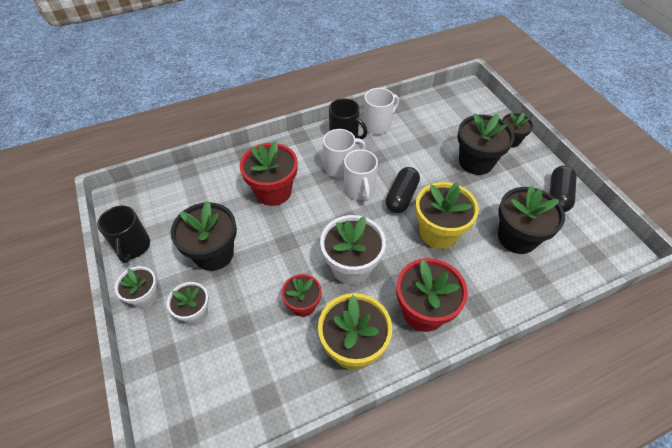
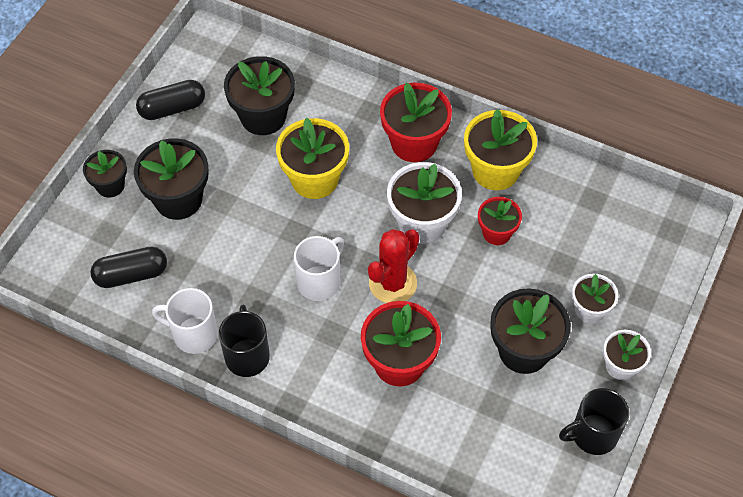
camera: 130 degrees left, 5 degrees up
black mug [97,206,150,263] -> black mug turned 150 degrees counterclockwise [559,388,629,455]
white mug [323,129,366,178] -> none
black capsule [386,167,420,213] -> black capsule moved to [90,246,167,288]
none -> red cactus [368,229,419,303]

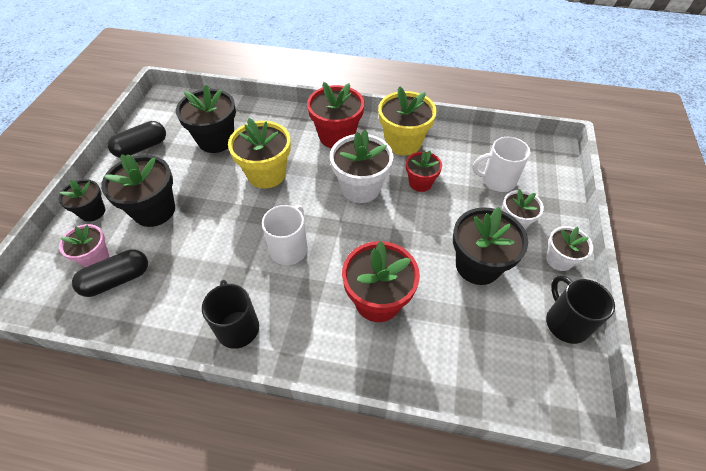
camera: 15 degrees left, 5 degrees down
white mug [152,288,218,354] -> white mug moved to [473,137,530,192]
red cactus [368,229,419,303] -> none
black mug [559,388,629,455] -> black mug turned 105 degrees clockwise [546,275,615,344]
none -> pink flower pot [59,224,109,267]

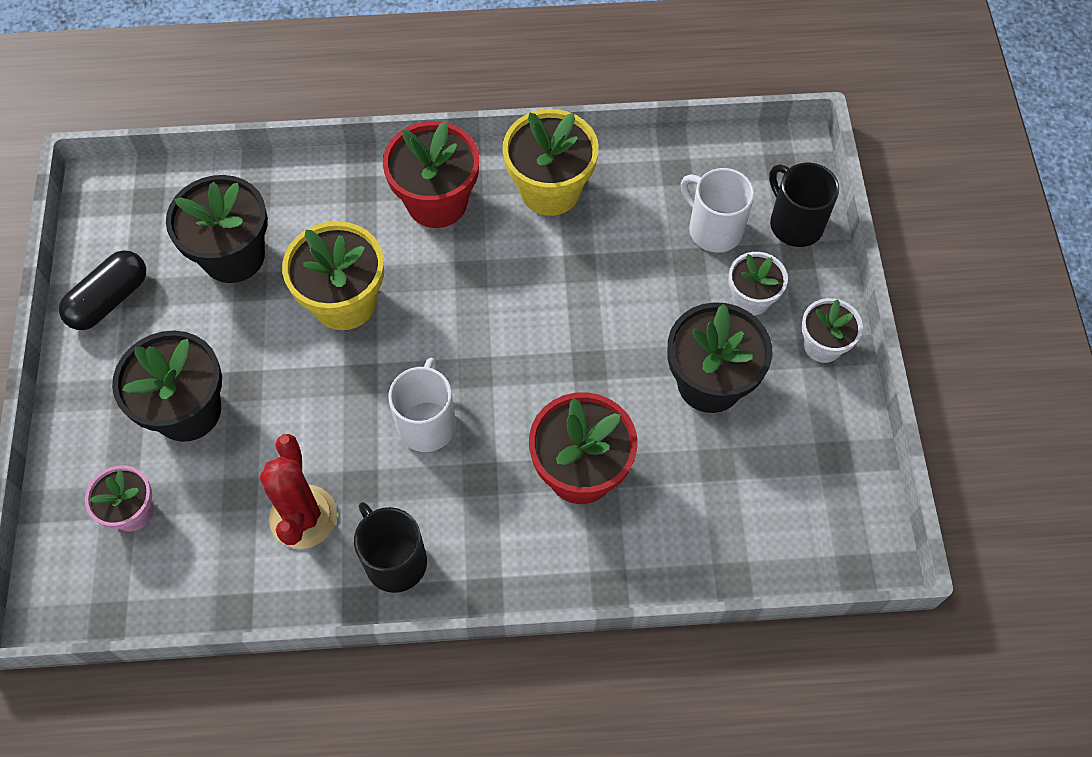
camera: 15 degrees left, 10 degrees up
black flower pot [58,179,105,222] -> none
black capsule [72,249,148,297] -> none
white flower pot [330,130,393,203] -> none
red flower pot [406,151,442,192] -> none
white mug [473,137,530,192] -> white mug turned 60 degrees clockwise [681,168,754,252]
black mug [546,275,615,344] -> black mug moved to [769,163,839,247]
none -> red cactus [260,434,337,549]

